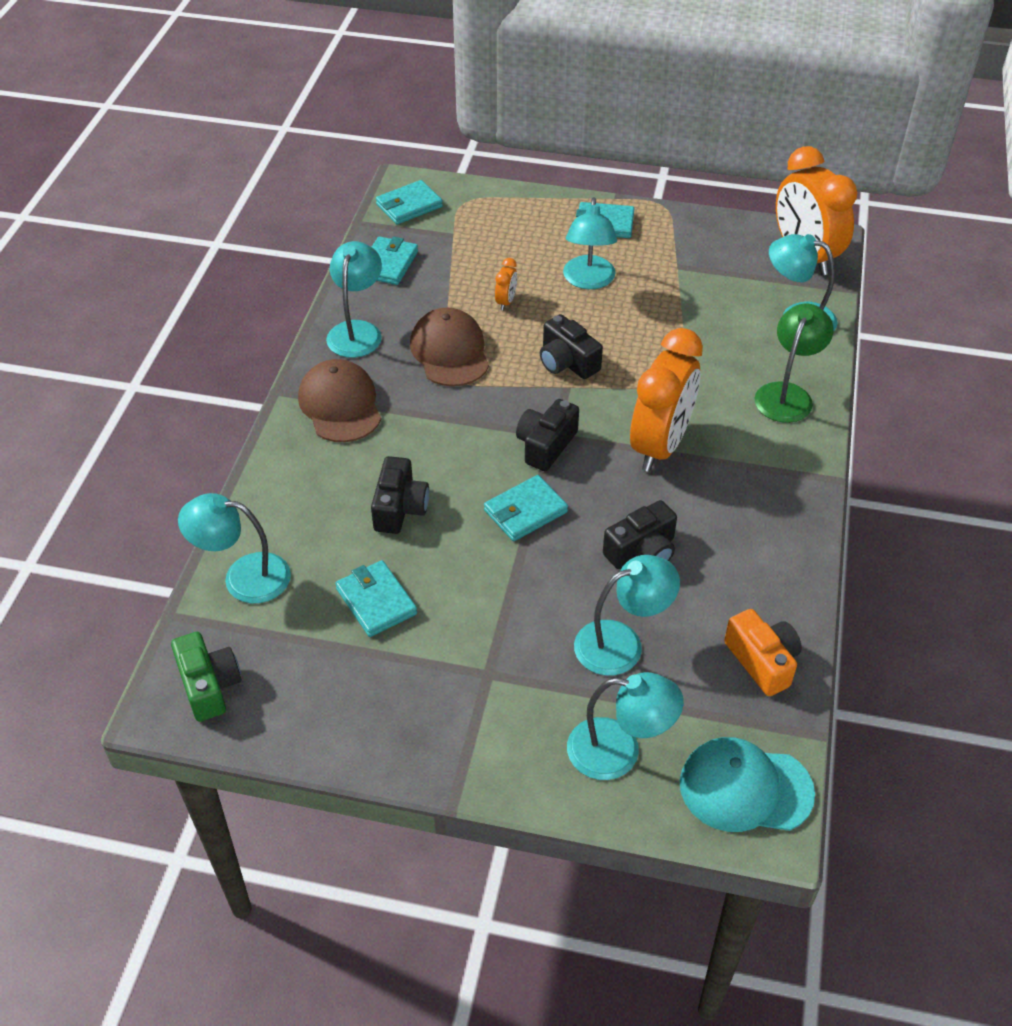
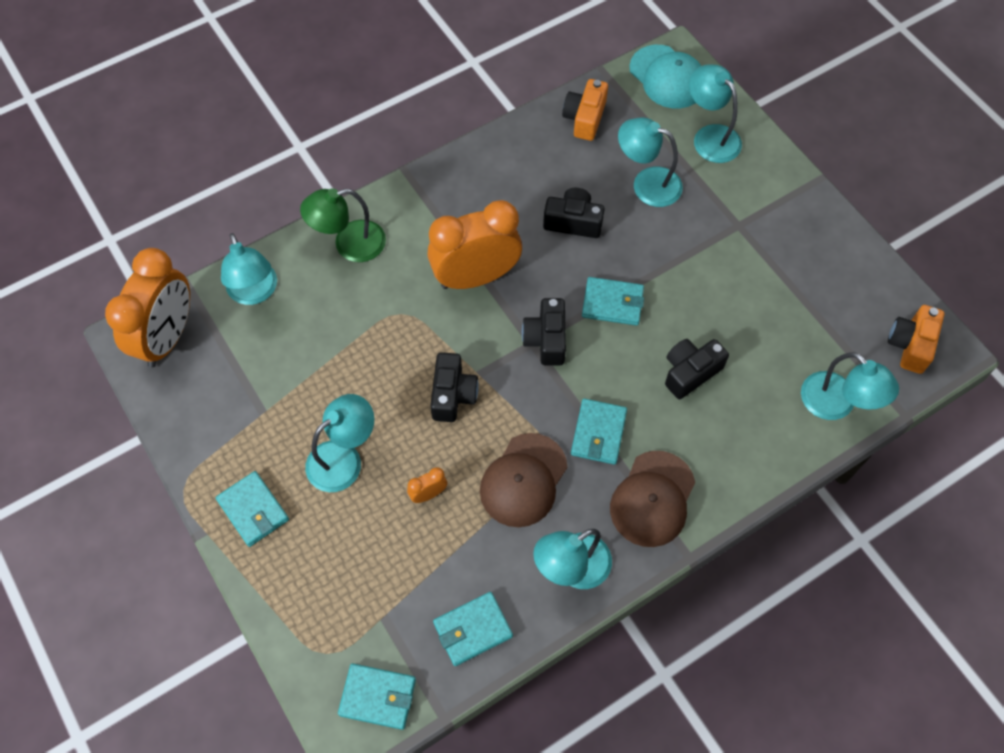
camera: 135 degrees left, 15 degrees up
green camera [171,632,241,722] -> orange camera [888,305,945,374]
turquoise wallet [335,560,417,637] -> turquoise wallet moved to [571,399,627,465]
black camera [516,399,579,471] -> black camera turned 105 degrees clockwise [522,298,566,365]

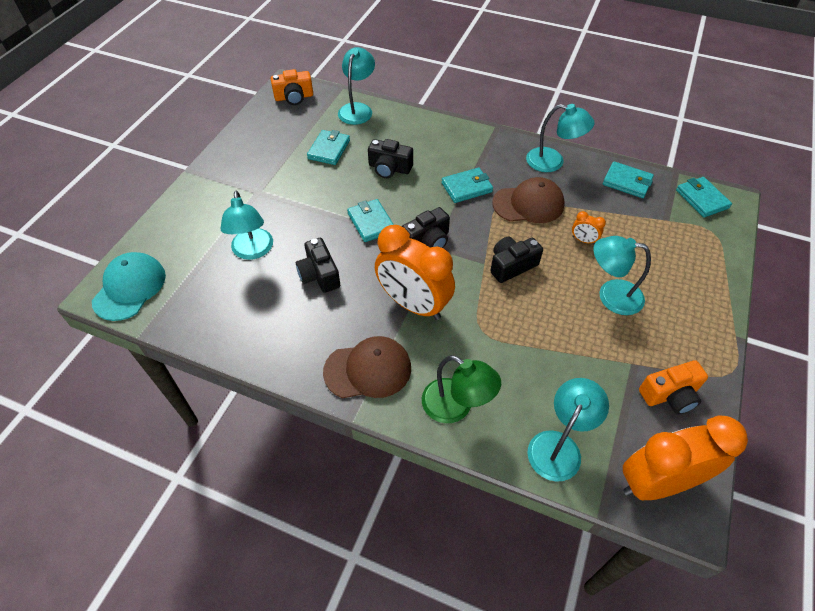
camera: 125 degrees left, 10 degrees down
turquoise wallet [216,471,289,547] -> turquoise wallet moved to [307,130,350,165]
orange camera [562,79,608,141] -> orange camera moved to [639,360,708,415]
brown cap [610,451,695,547] -> brown cap moved to [323,336,411,398]
turquoise lamp [689,65,742,163] -> none

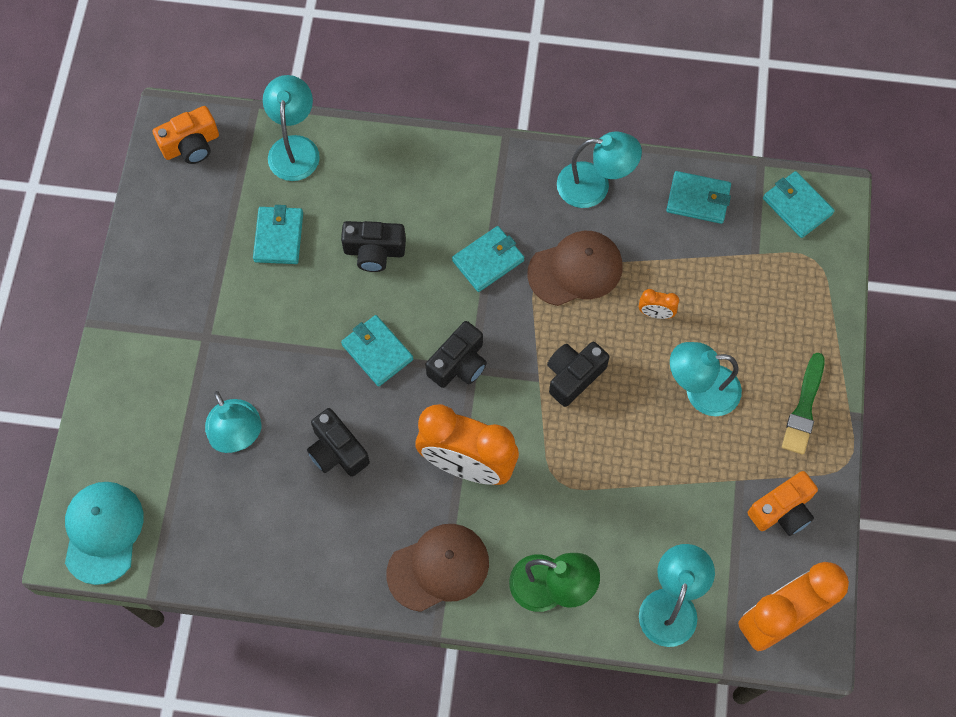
camera: 15 degrees left, 15 degrees up
none -> green brush [782,352,825,455]

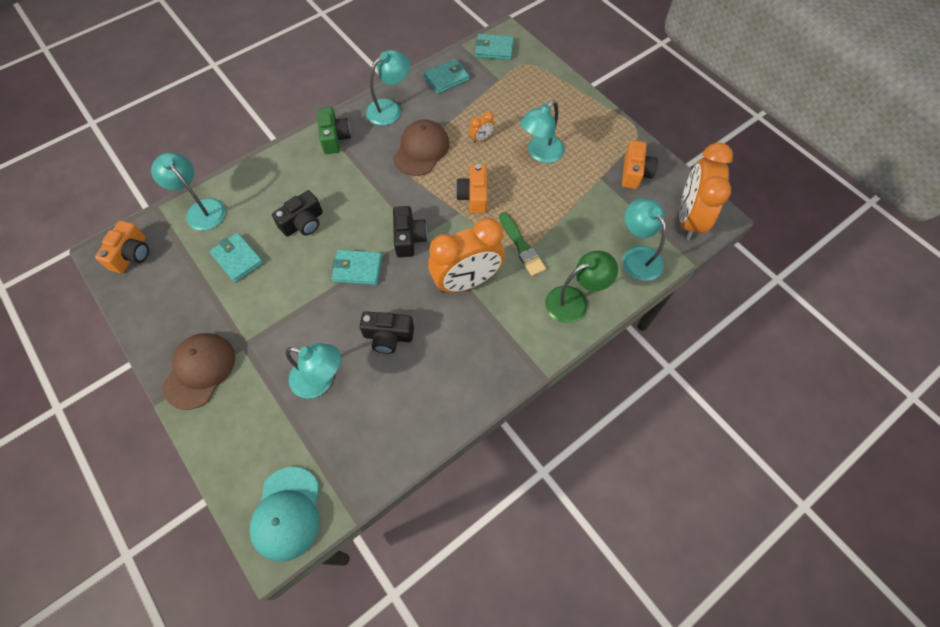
camera: 45 degrees left, 5 degrees down
turquoise cap [65,482,143,585] -> turquoise cap turned 135 degrees counterclockwise [249,467,319,562]
brown cap [386,524,489,612] -> brown cap moved to [162,333,235,410]
turquoise wallet [452,226,524,292] -> none
black camera [547,342,610,407] -> orange camera [456,164,488,213]
green brush [782,352,825,455] -> green brush moved to [499,212,546,276]
none -> green camera [317,107,351,154]

